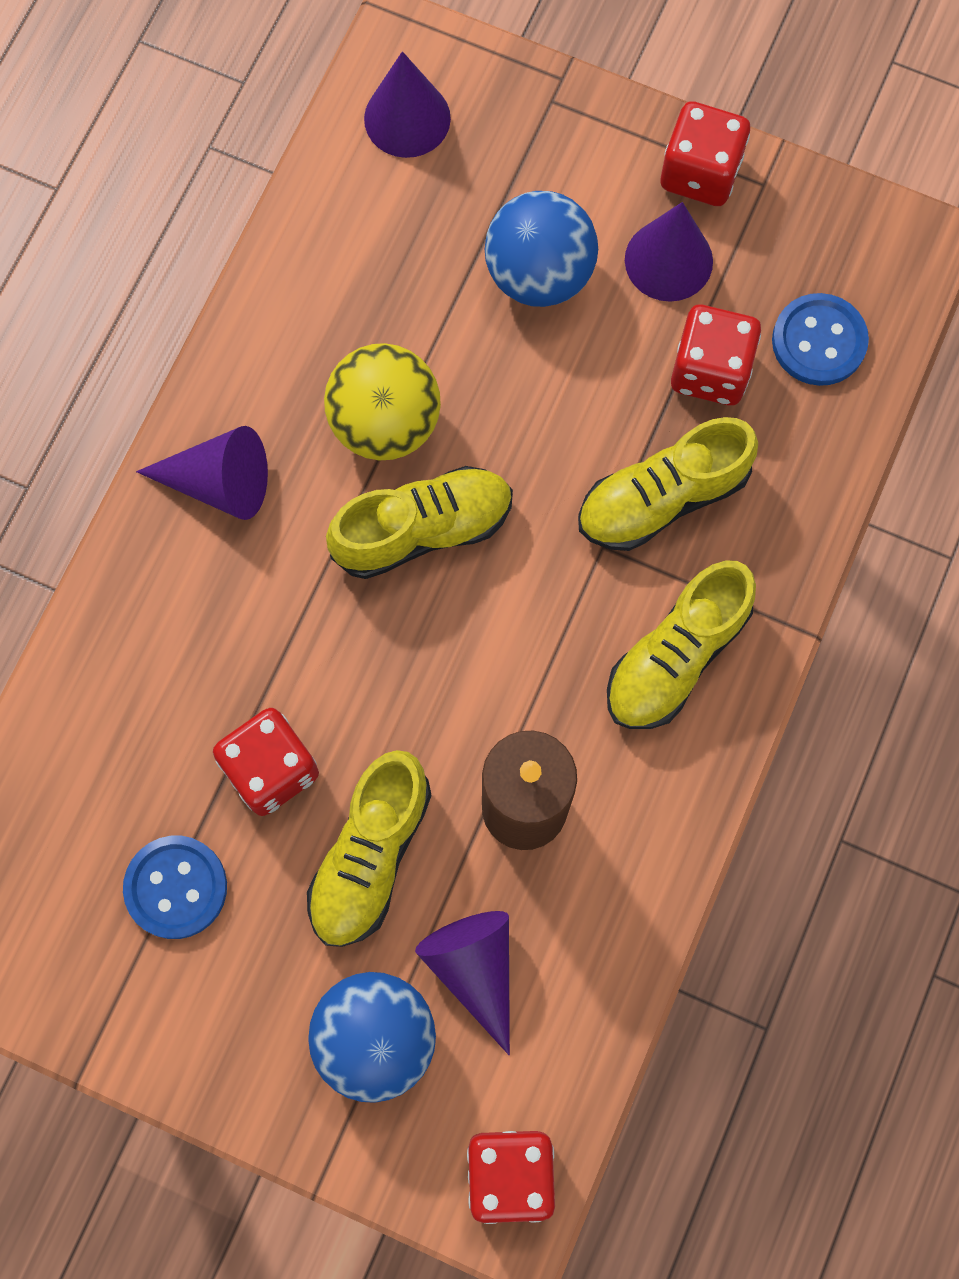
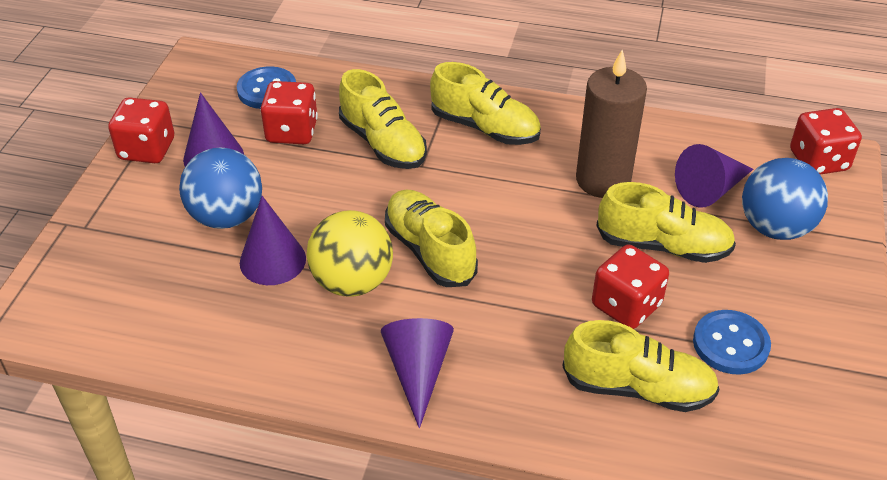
camera: 100 degrees left, 30 degrees down
purple cone [364,51,451,158] -> purple cone moved to [240,196,306,285]
none -> yellow shoe [562,320,719,412]

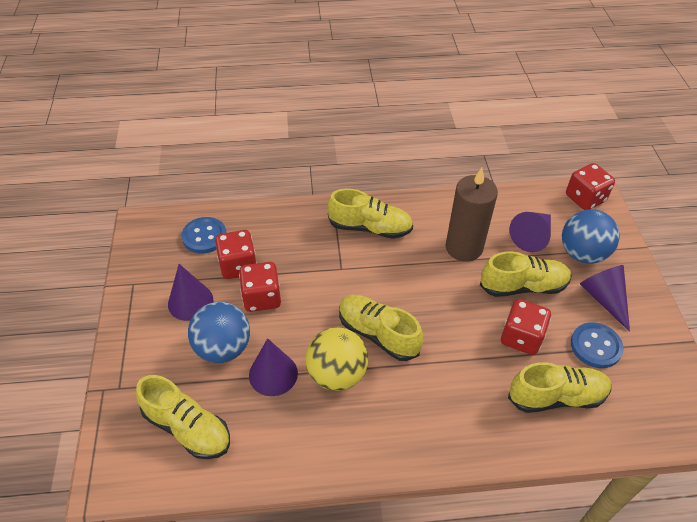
camera: 20 degrees left, 5 degrees up
red dice [108,97,174,163] -> red dice moved to [239,262,281,312]
yellow shoe [339,69,427,169] -> yellow shoe moved to [136,375,230,459]
purple cone [381,318,454,429] -> purple cone moved to [580,265,630,332]

